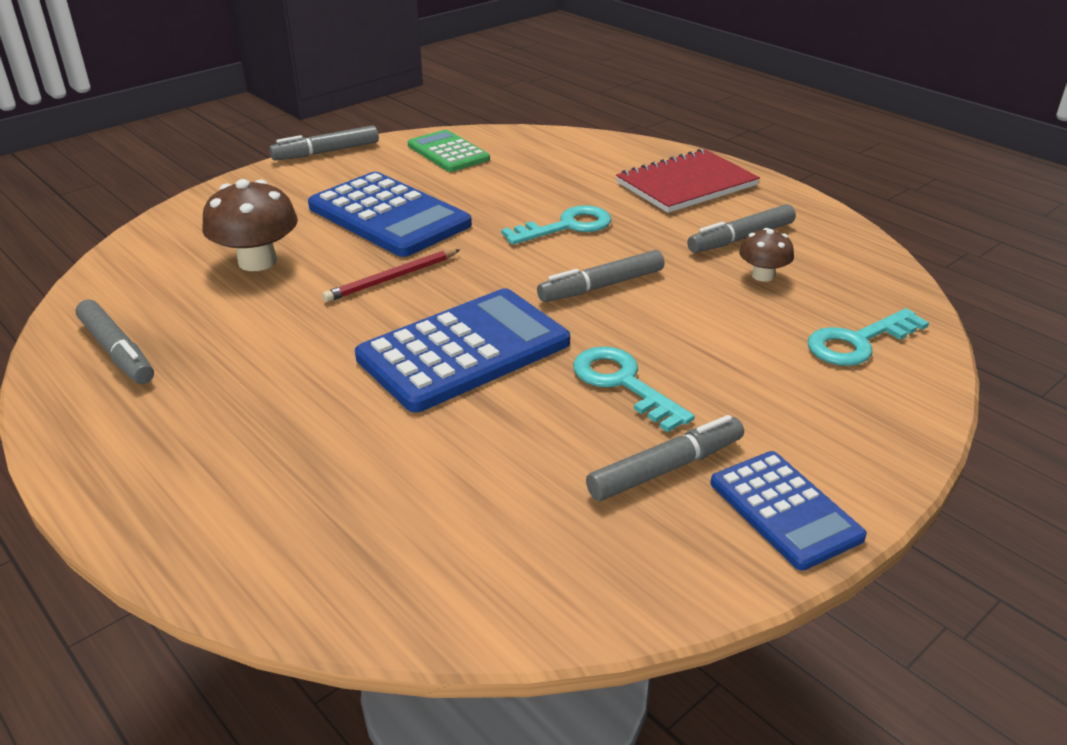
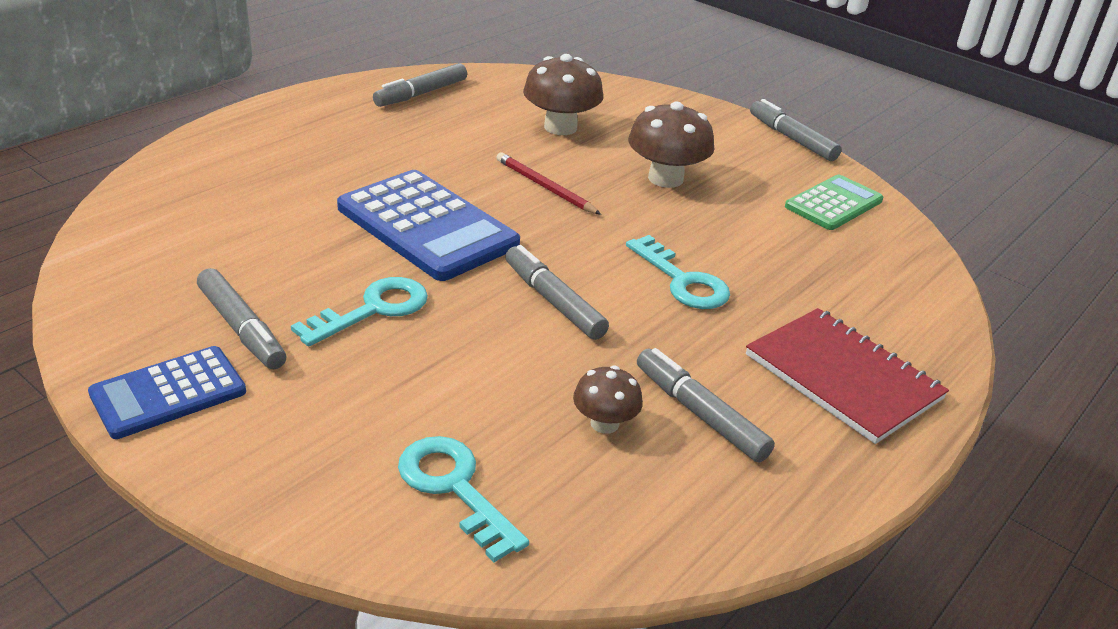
camera: 80 degrees right, 0 degrees up
blue calculator [308,172,472,257] -> brown mushroom [628,102,714,188]

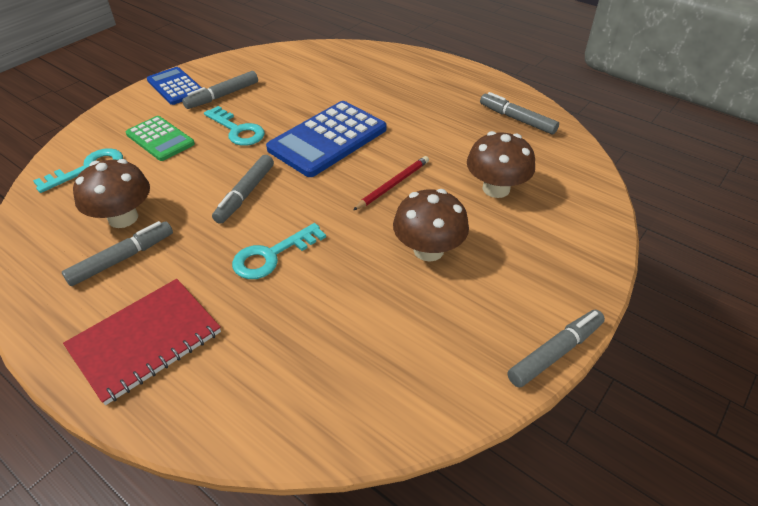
camera: 90 degrees right, 10 degrees up
grey marker [505,245,609,340] -> grey marker turned 150 degrees clockwise [212,155,274,224]
brown mushroom [573,366,643,434] -> brown mushroom [73,159,150,228], size x1.75
green calculator [785,175,883,230] -> green calculator moved to [126,116,195,161]

